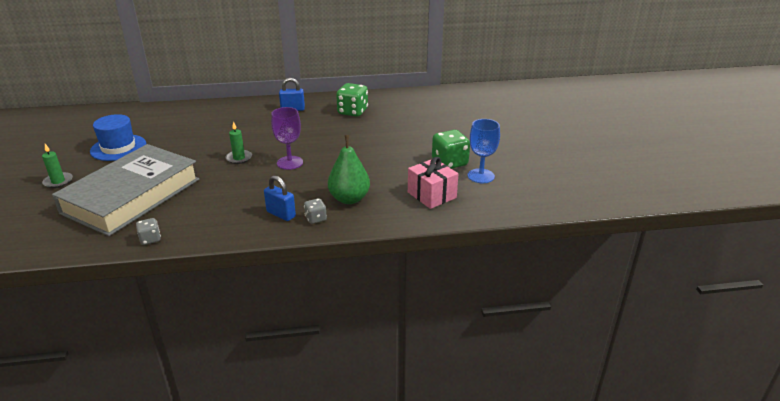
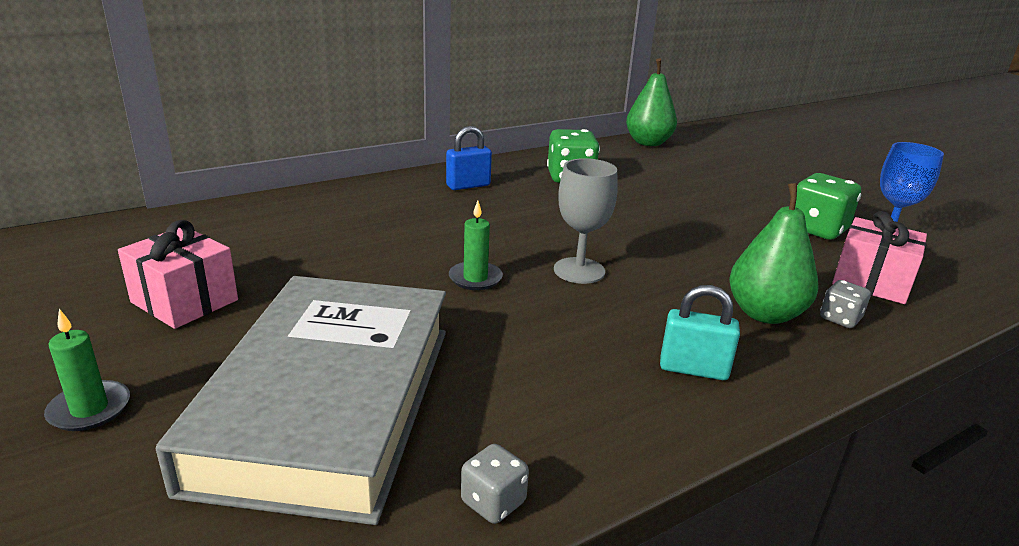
camera: 25 degrees left, 5 degrees down
blue hat [90,114,146,161] -> pink gift [118,220,238,329]
blue padlock [264,175,296,221] -> turquoise padlock [660,285,740,380]
purple goblet [271,107,303,170] -> grey goblet [554,158,618,284]
grey dice [304,198,327,224] -> grey dice moved to [820,280,871,328]
none -> green pear [626,58,677,146]

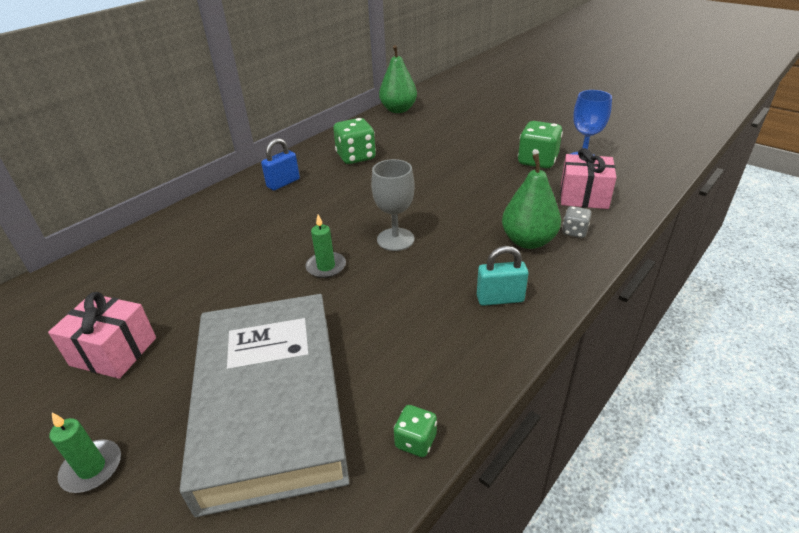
camera: 15 degrees left, 10 degrees up
grey dice [461,444,529,524] -> green dice [394,405,437,457]

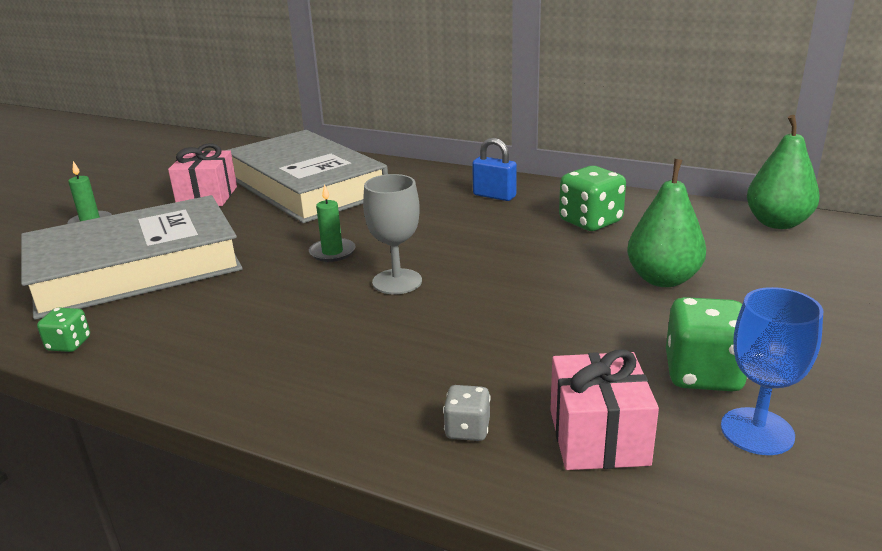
camera: 75 degrees right, 10 degrees down
turquoise padlock [477,246,529,306] -> none
green pear [502,154,561,249] -> green pear moved to [627,159,706,287]
none -> grey book [228,130,388,223]

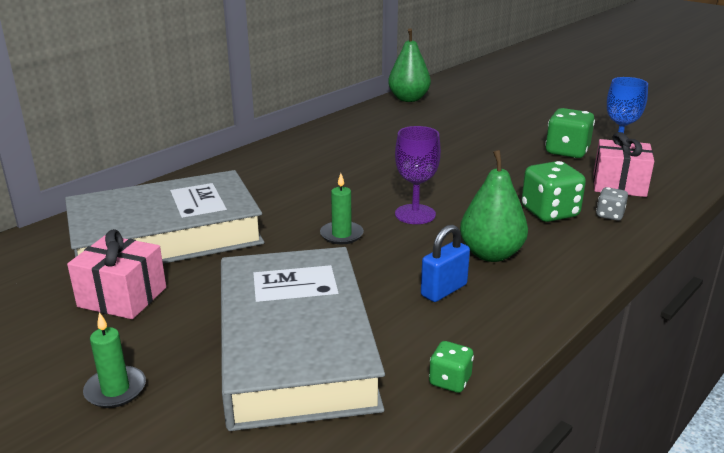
camera: 75 degrees left, 0 degrees up
grey goblet [363,174,422,294] -> purple goblet [395,126,441,224]
blue padlock [472,138,517,201] -> blue padlock moved to [421,225,470,302]
green dice [559,166,626,231] -> green dice moved to [522,161,586,222]
green pear [627,159,706,287] -> green pear moved to [460,150,528,262]

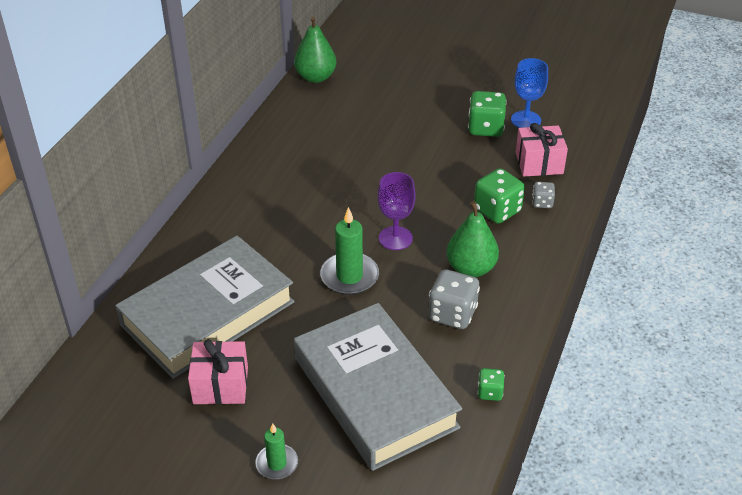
camera: 20 degrees left, 15 degrees up
green candle [320,173,364,244] -> green candle [320,207,379,295], size x1.63
blue padlock [421,225,470,302] -> grey dice [428,269,480,329]

